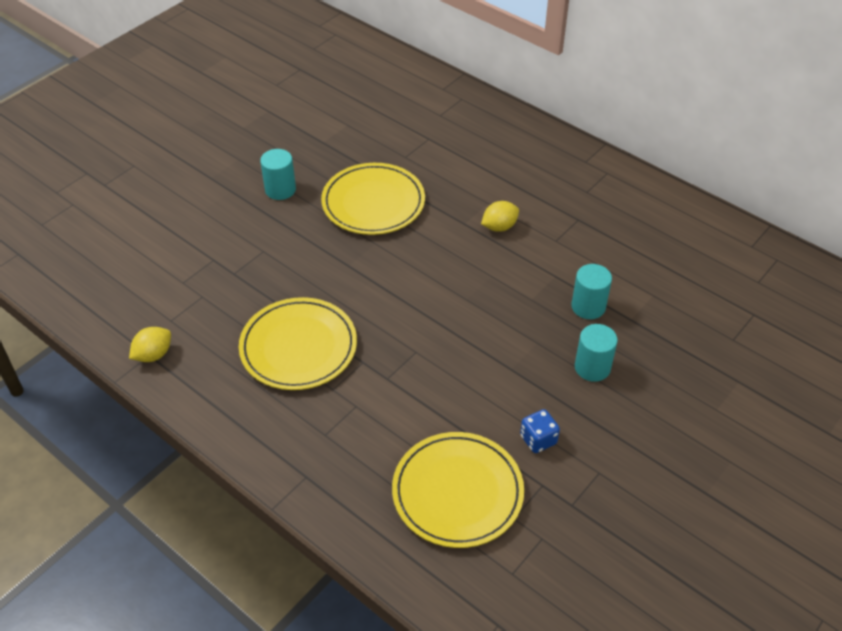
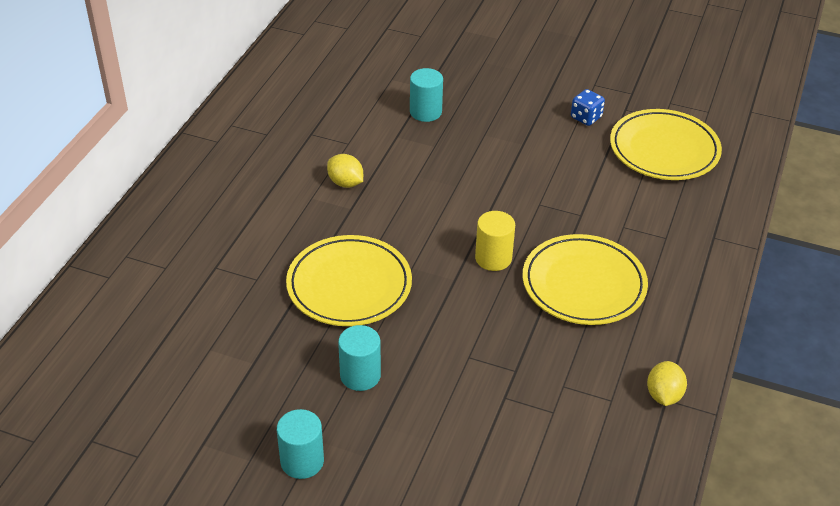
camera: 110 degrees left, 5 degrees down
yellow lemon [129,327,171,362] -> yellow lemon turned 75 degrees clockwise [647,361,687,406]
turquoise cylinder [575,324,618,382] -> turquoise cylinder moved to [277,409,324,479]
none -> yellow cylinder [475,211,515,271]

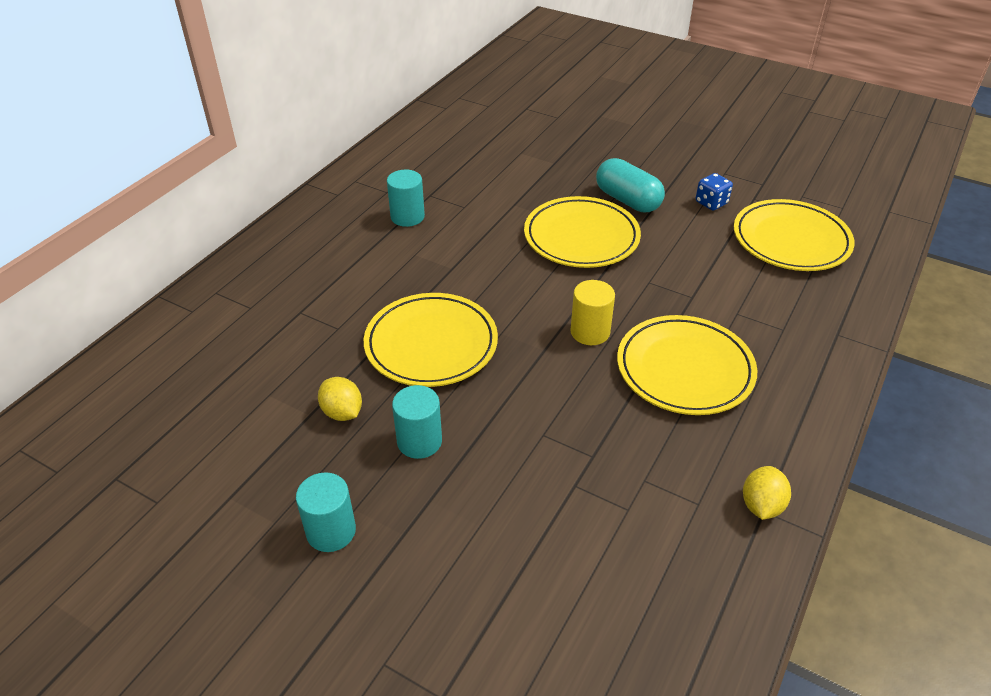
camera: 10 degrees right, 0 degrees up
yellow lemon [327,154,363,188] -> yellow lemon moved to [318,377,362,421]
turquoise cylinder [410,68,443,122] -> turquoise cylinder moved to [387,170,425,227]
none -> yellow plate [524,196,641,268]
none -> turquoise capsule [596,158,665,212]

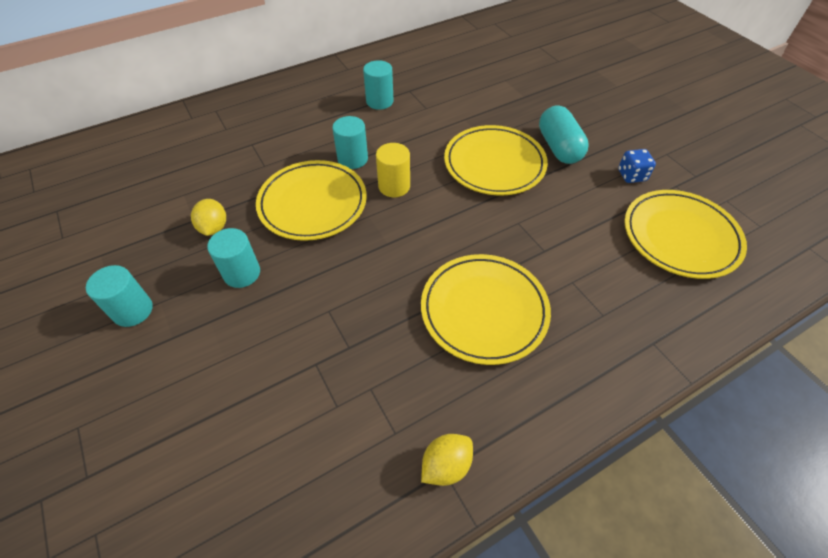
camera: 30 degrees right, 10 degrees up
yellow cylinder [570,280,615,345] -> yellow cylinder moved to [376,143,410,197]
none -> turquoise cylinder [332,116,368,169]

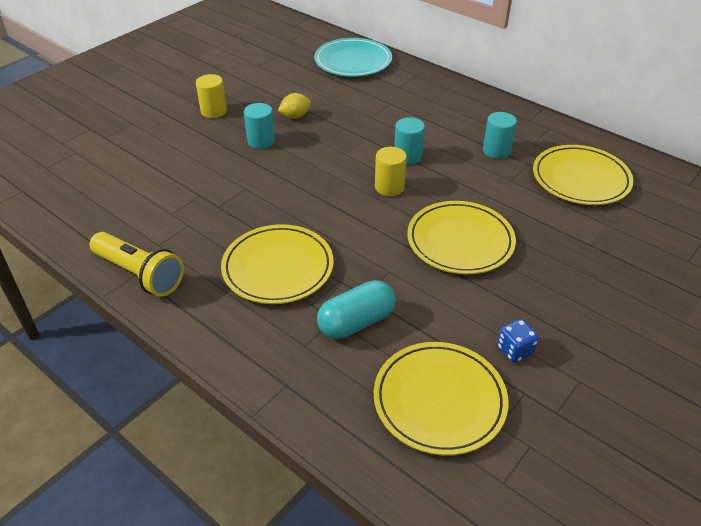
camera: 70 degrees right, 10 degrees down
turquoise cylinder [86,265,153,327] -> yellow cylinder [196,74,227,118]
yellow plate [256,160,367,241] -> yellow plate moved to [533,145,634,205]
yellow lemon [421,434,473,486] -> yellow flashlight [90,232,184,297]
turquoise capsule [539,106,589,164] -> turquoise capsule moved to [317,280,396,339]
none -> turquoise plate [314,38,392,77]

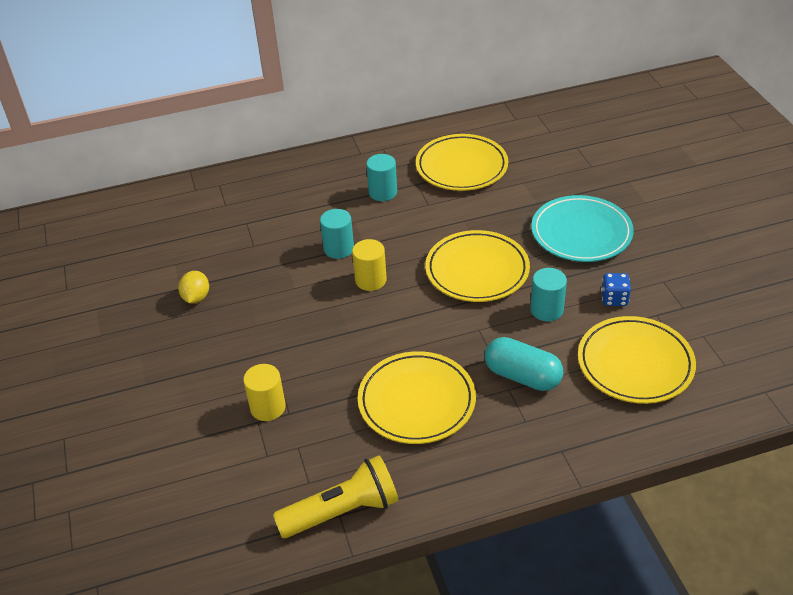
camera: 55 degrees left, 0 degrees up
yellow cylinder [196,74,227,118] -> yellow cylinder moved to [243,364,286,421]
turquoise cylinder [244,103,275,149] -> turquoise cylinder moved to [530,268,567,321]
turquoise plate [314,38,392,77] -> turquoise plate moved to [531,195,634,262]
turquoise capsule [317,280,396,339] -> turquoise capsule turned 60 degrees counterclockwise [485,337,563,391]

